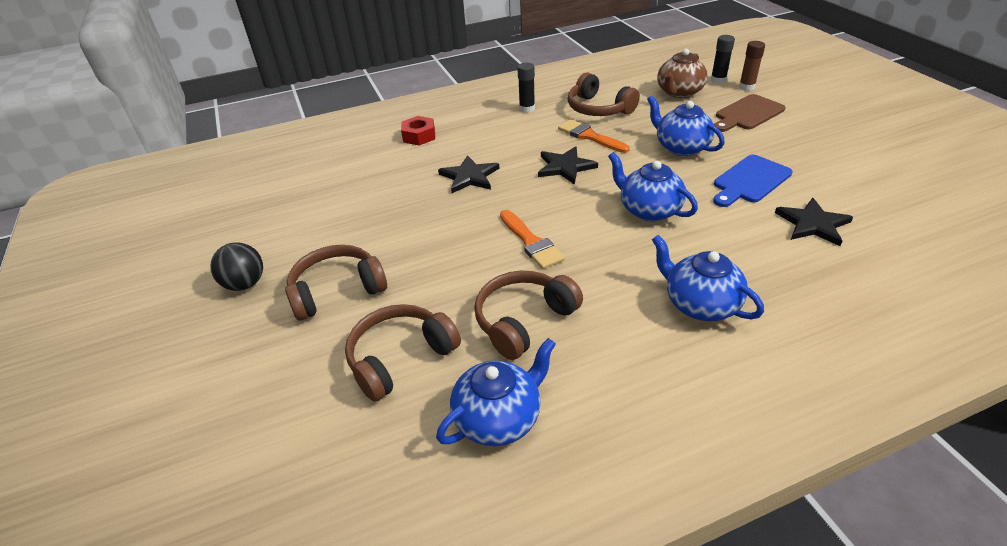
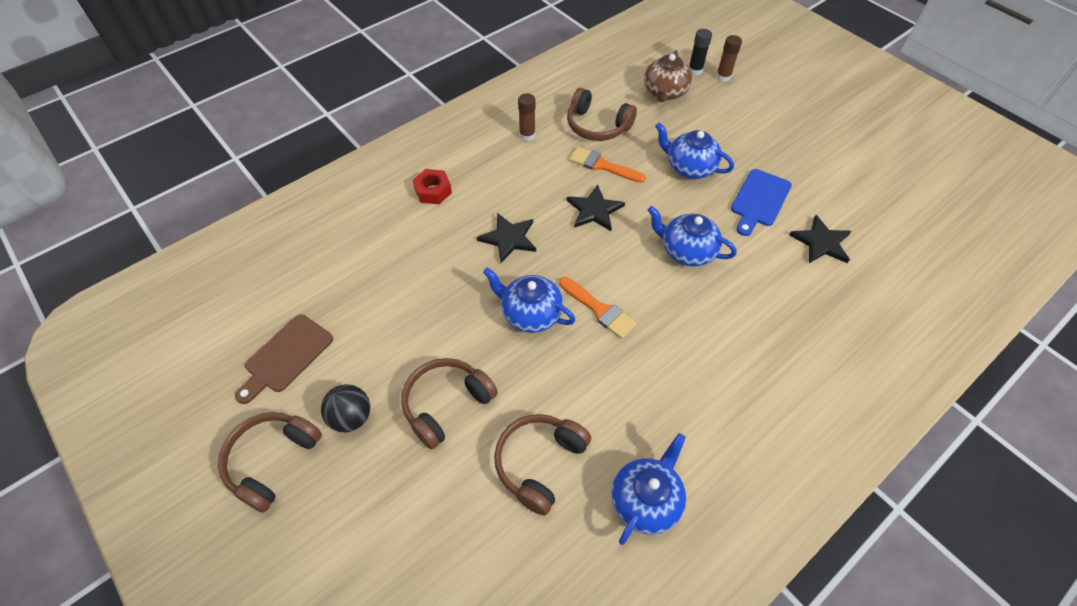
camera: 20 degrees left, 15 degrees up
brown headphones [474,271,583,360] -> brown headphones moved to [218,412,322,513]
black glue stick [517,63,535,113] -> brown glue stick [518,93,536,141]
blue teapot [652,235,764,321] -> blue teapot moved to [483,267,575,333]
brown cutting board [714,94,786,132] -> brown cutting board moved to [235,314,333,404]

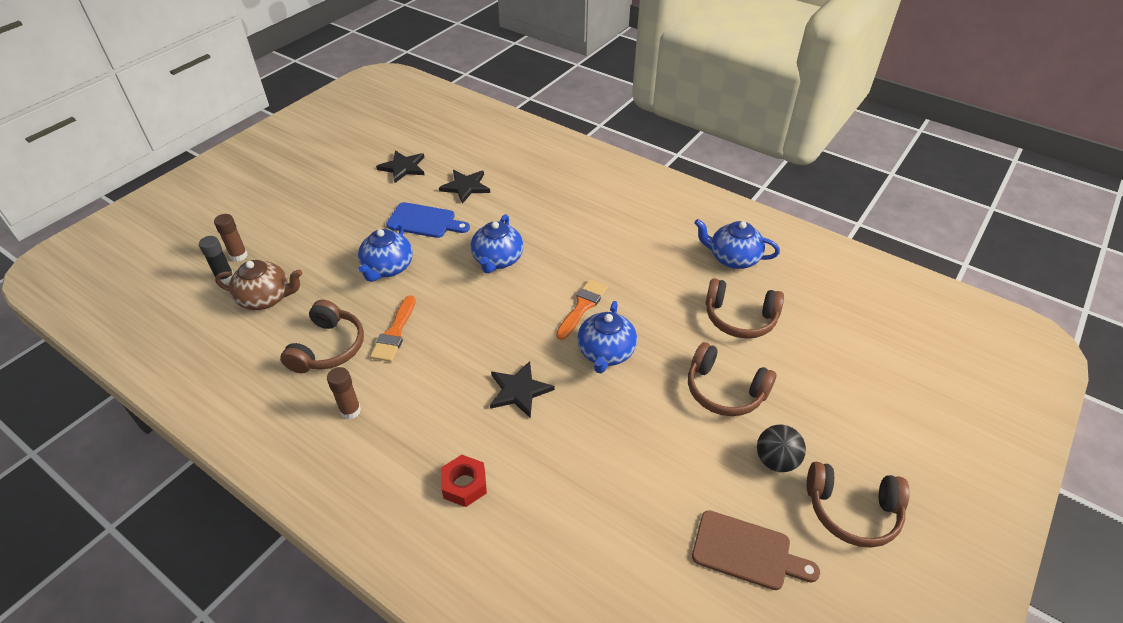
camera: 105 degrees left, 10 degrees down
black star [567,184,625,231] -> black star moved to [376,150,425,183]

